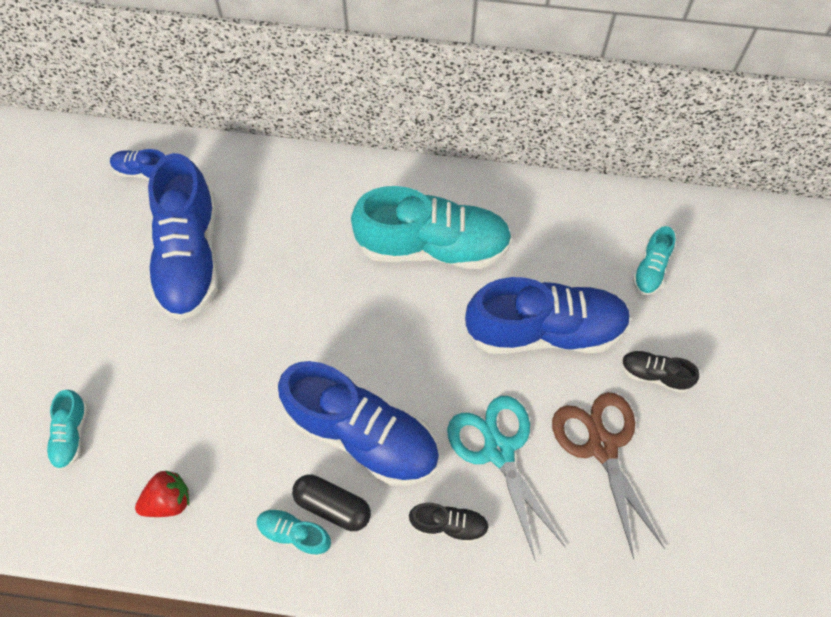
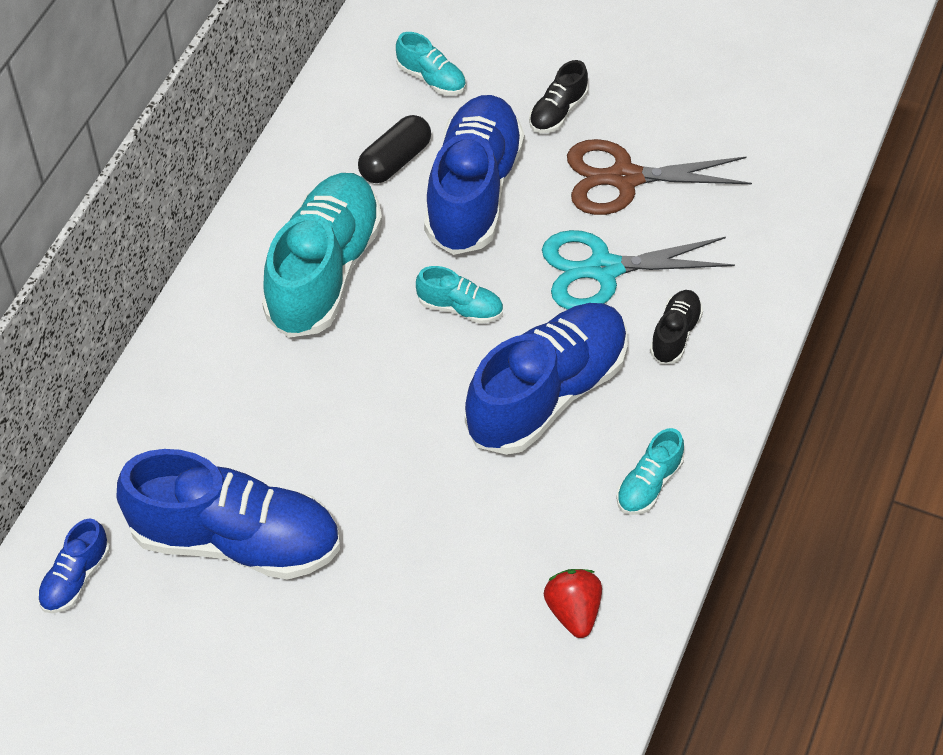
camera: 75 degrees left, 10 degrees down
turquoise shoe [46,390,88,470] -> turquoise shoe moved to [416,266,503,324]
black capsule [292,474,371,531] -> black capsule moved to [358,115,431,183]

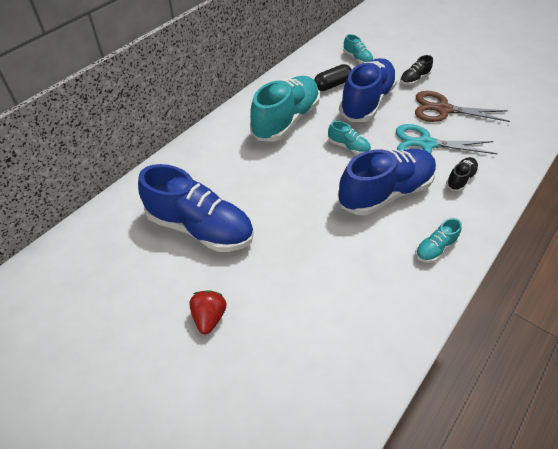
camera: 15 degrees right, 5 degrees down
blue shoe [37,519,110,613] -> none
red strawberry [544,569,602,638] -> red strawberry moved to [189,290,227,335]

